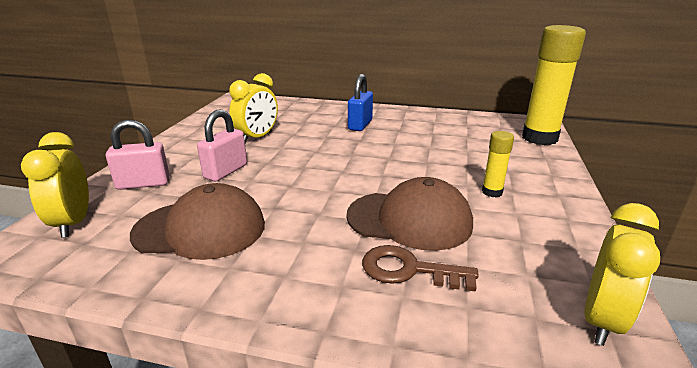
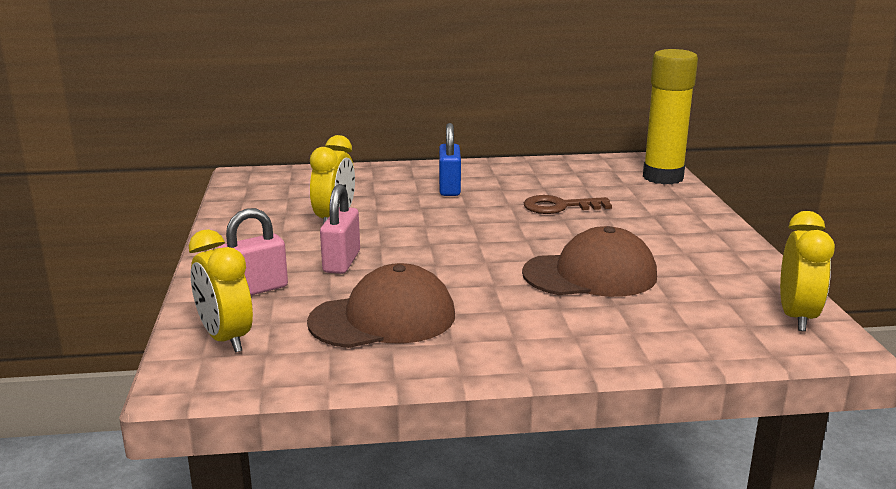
camera: 20 degrees left, 5 degrees down
brown key [362,245,479,292] -> brown key moved to [524,195,612,214]
yellow glue stick [482,131,514,198] -> none

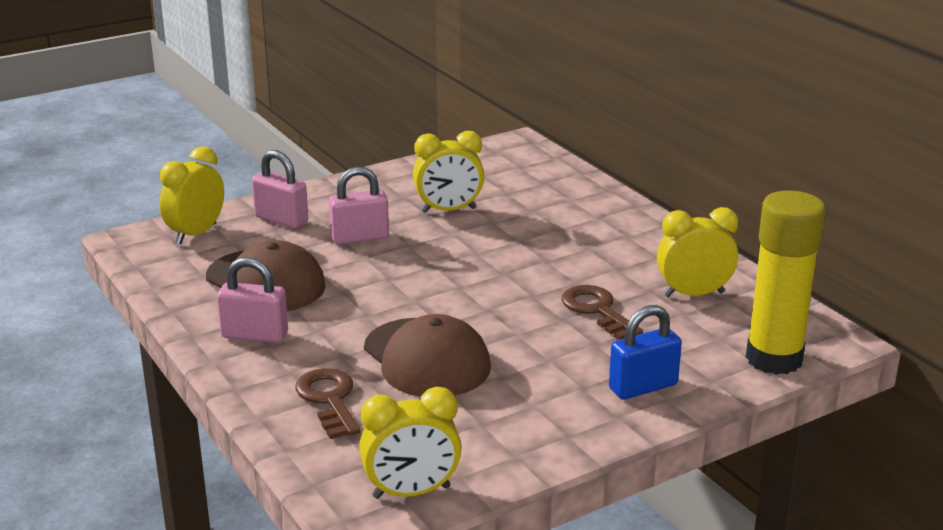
camera: 65 degrees right, 5 degrees up
blue padlock [439,123,461,196] -> blue padlock moved to [609,305,682,400]
none -> pink padlock [217,257,288,343]
none -> brown key [295,368,361,439]
none -> yellow clock [657,207,738,297]

